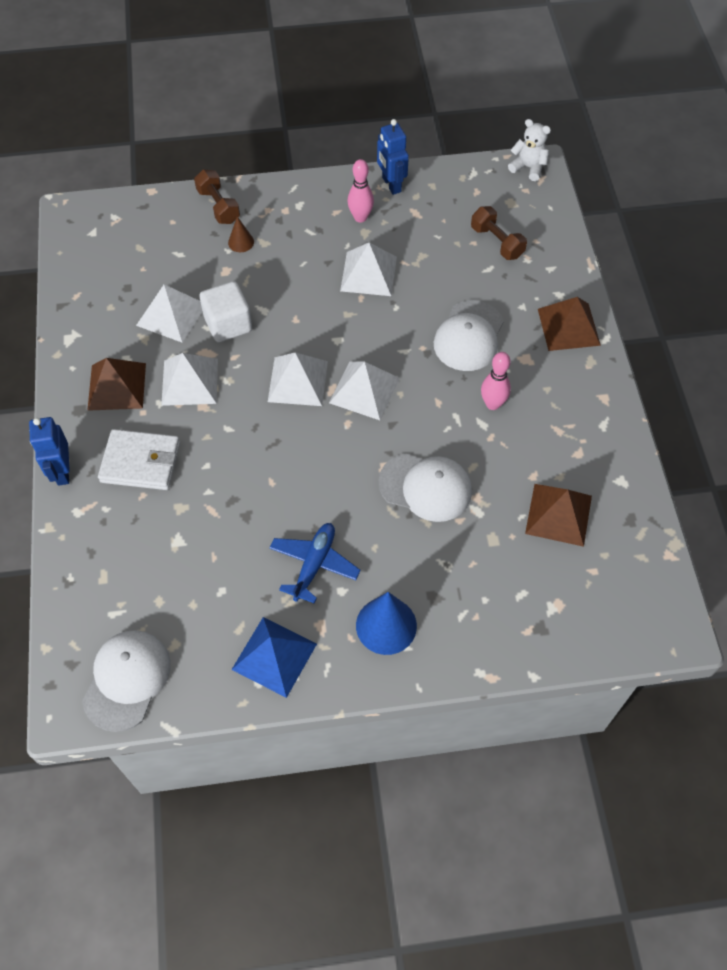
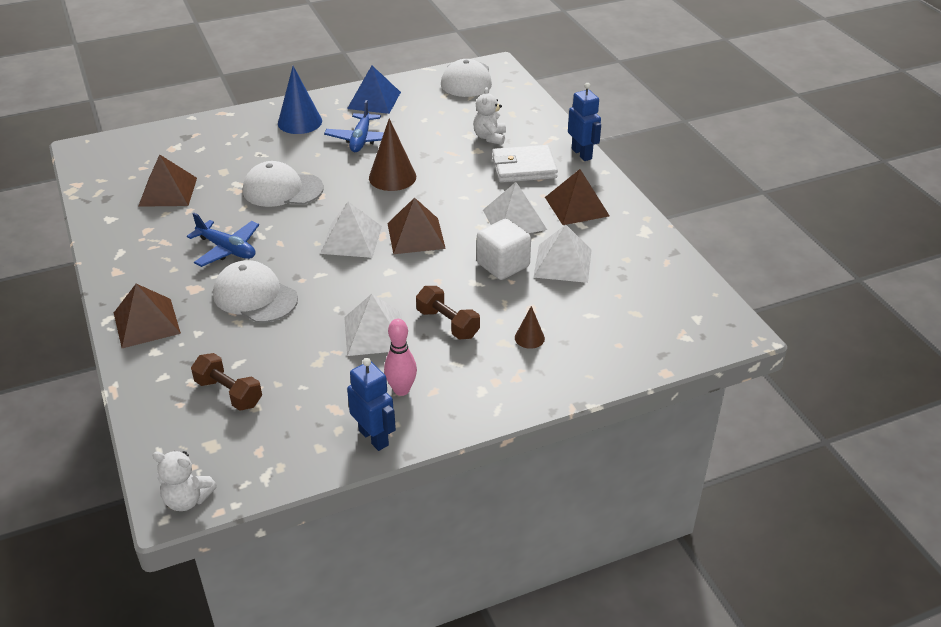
camera: 165 degrees right, 20 degrees down
brown dumbbell [194,169,240,224] -> brown dumbbell moved to [416,286,480,340]
white pyramid [268,352,328,406] -> brown pyramid [387,197,446,254]
white cap [434,300,504,371] -> white cap turned 60 degrees counterclockwise [213,260,298,323]
pink bowling pin [481,352,511,410] -> blue plane [187,213,259,267]
none -> brown cone [369,118,416,191]
none -> white teddy bear [473,87,506,145]

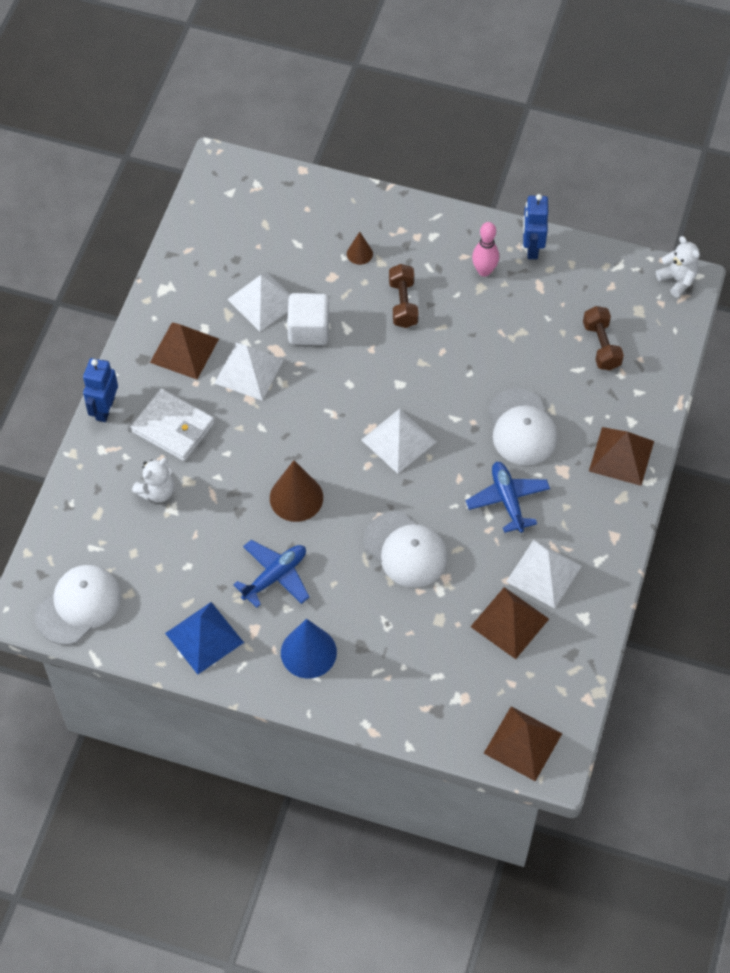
camera: 140 degrees left, 20 degrees up
white pyramid [344,294,402,356] -> white pyramid moved to [506,540,582,609]
brown pyramid [387,197,446,254] -> brown pyramid moved to [483,707,562,781]

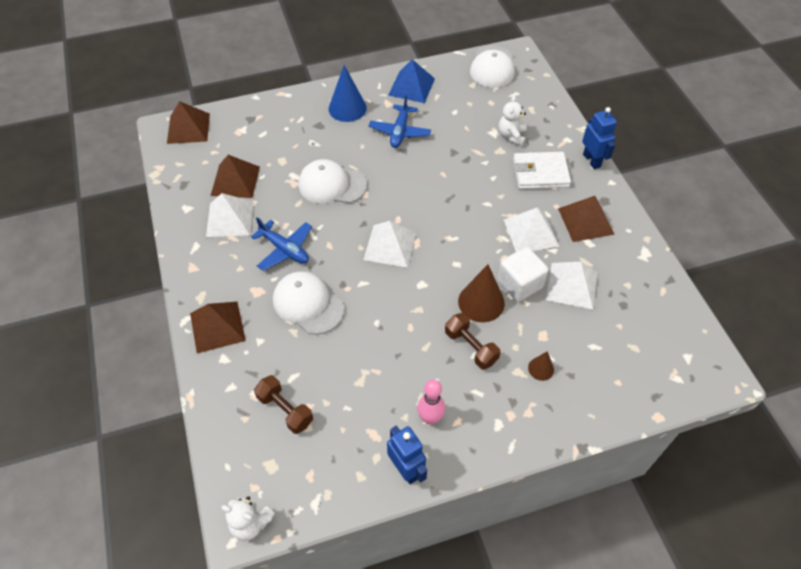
camera: 145 degrees right, 5 degrees down
brown cone [270,460,323,522] -> brown cone moved to [458,264,505,322]

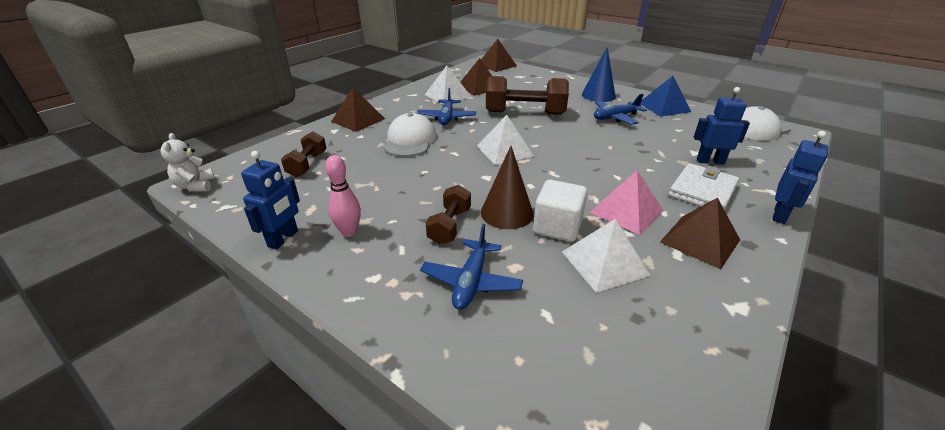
camera: 55 degrees right, 20 degrees down
white cap [298,159,367,204] -> brown dumbbell [486,76,569,115]
white teddy bear [499,96,527,146] -> blue robot [694,87,750,165]
white pyramid [504,207,559,252] -> pink pyramid [589,170,664,235]
white wallet [513,152,571,189] -> white wallet turned 75 degrees clockwise [669,163,739,210]
brown cone [528,351,554,381] -> blue plane [420,224,523,310]

